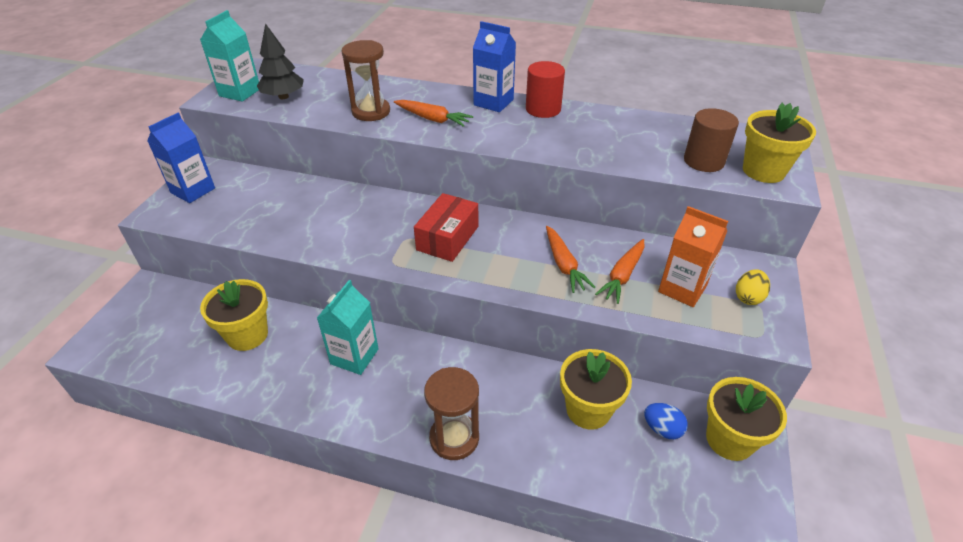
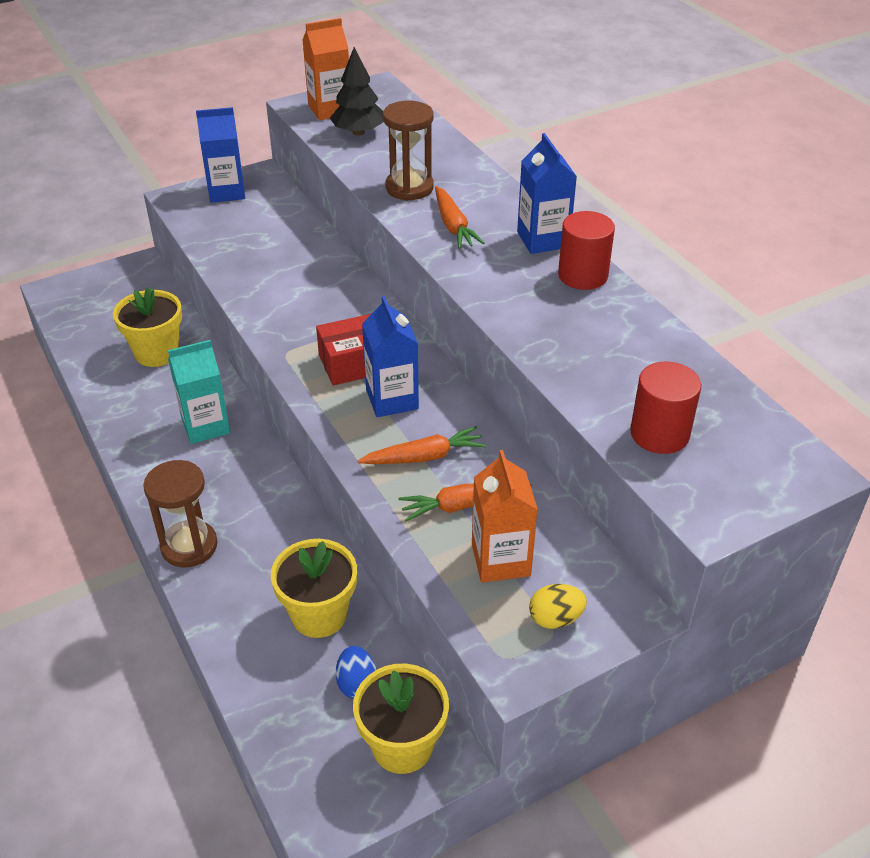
camera: 45 degrees right, 0 degrees up
turquoise carton [200,10,259,102] -> orange carton [302,18,349,120]
orange carrot [546,226,595,293] -> orange carrot turned 135 degrees counterclockwise [358,426,486,464]
brown cylinder [684,108,739,172] -> red cylinder [630,362,701,454]
yellow flower pot [743,103,816,183] -> none
none -> blue carton [362,296,419,417]

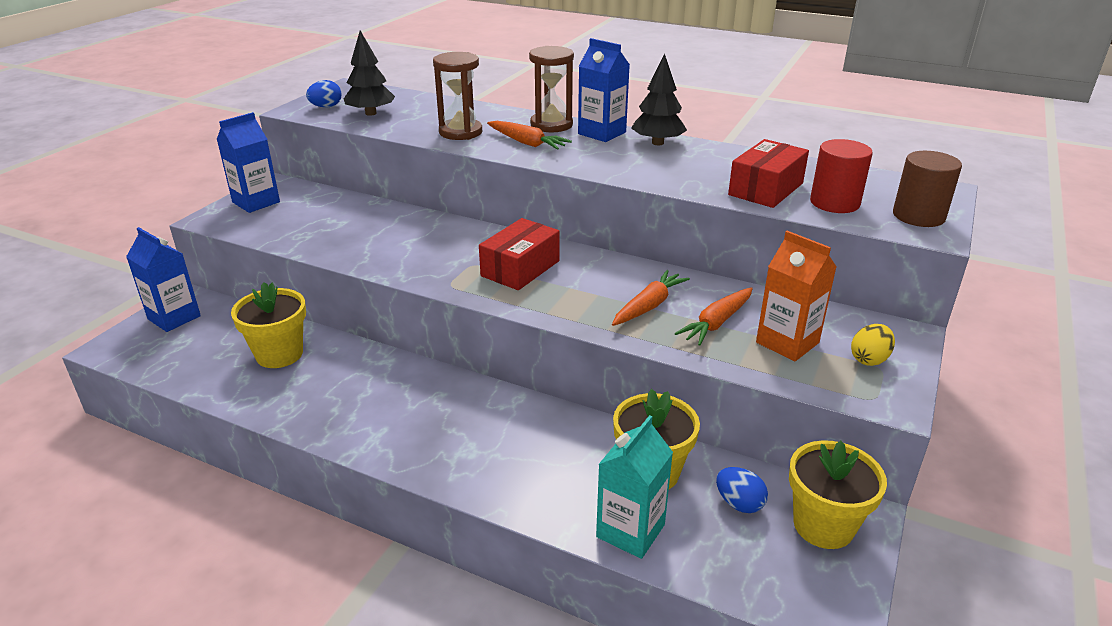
camera: 35 degrees left, 10 degrees down
brown hourglass [143,460,218,567] -> brown hourglass moved to [529,46,574,132]
turquoise carton [168,340,230,444] -> turquoise carton moved to [596,415,673,559]
orange carton [302,18,349,120] -> blue egg [306,80,341,108]
blue carton [362,296,419,417] -> blue carton moved to [126,227,201,332]
red cylinder [558,211,615,290] -> black tree [631,53,687,145]
none -> red box [728,139,809,208]
none -> brown cylinder [893,151,962,227]

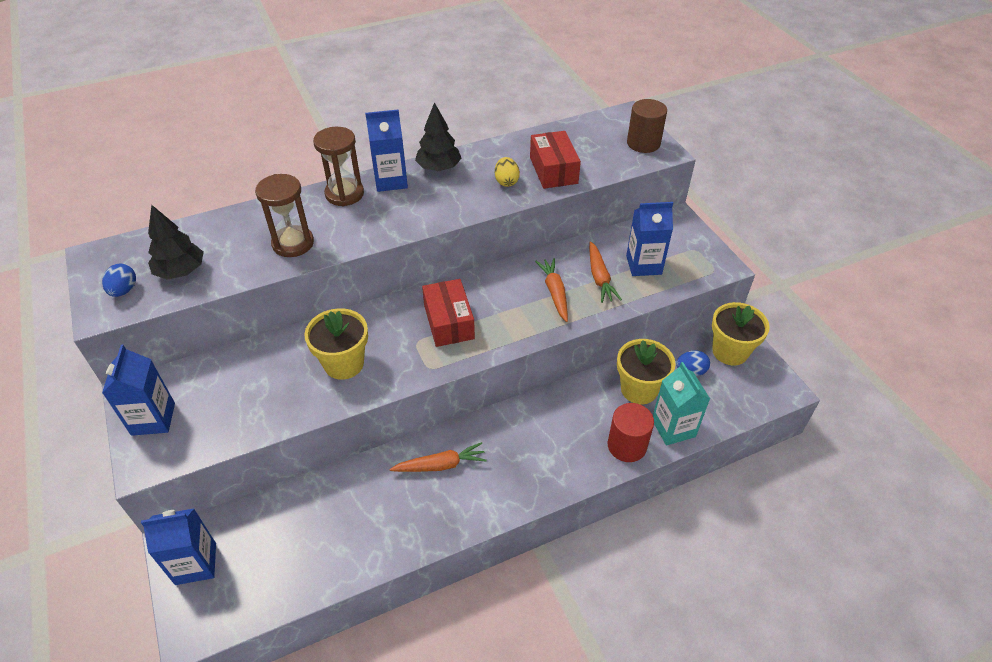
camera: 50 degrees left, 15 degrees up
yellow flower pot [231,282,306,368] -> yellow flower pot moved to [304,308,368,380]
orange carrot [487,121,572,150] -> orange carrot moved to [389,442,487,472]
orange carton [756,231,837,361] -> blue carton [626,202,673,276]
red cylinder [810,139,873,213] -> red cylinder moved to [608,403,654,462]
yellow egg [851,324,895,366] -> yellow egg moved to [495,157,520,187]

